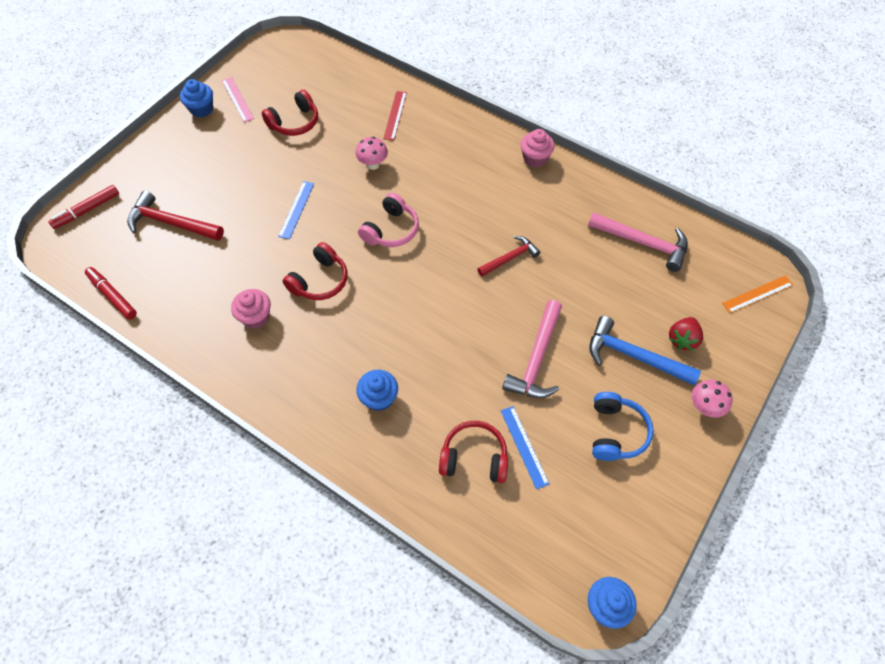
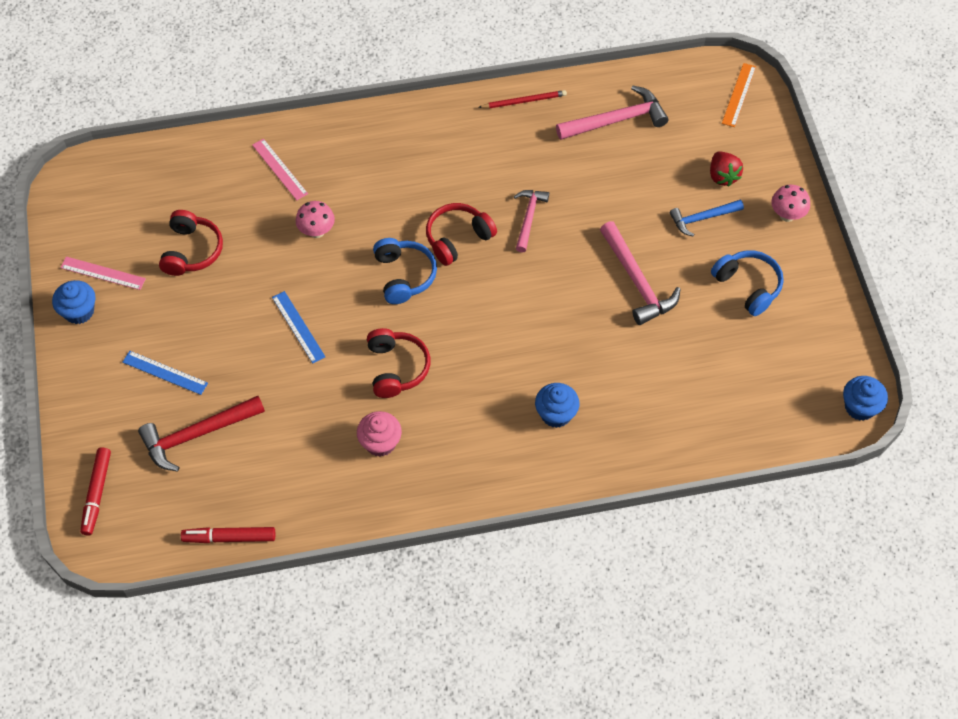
camera: 45 degrees left, 0 degrees up
pink headphones [358,193,419,247] -> blue headphones [373,238,437,304]
red ruler [383,91,407,140] -> pink ruler [252,139,308,200]
red headphones [439,421,508,483] -> red headphones moved to [426,203,497,266]
red hammer [477,236,540,276] -> pink hammer [514,190,549,253]
blue ruler [501,406,549,489] -> blue ruler moved to [122,351,208,395]
pink cupcake [520,129,555,168] -> none
blue hammer [589,316,701,385] -> blue hammer [669,200,744,237], size x0.64
none -> red pencil [478,90,567,109]

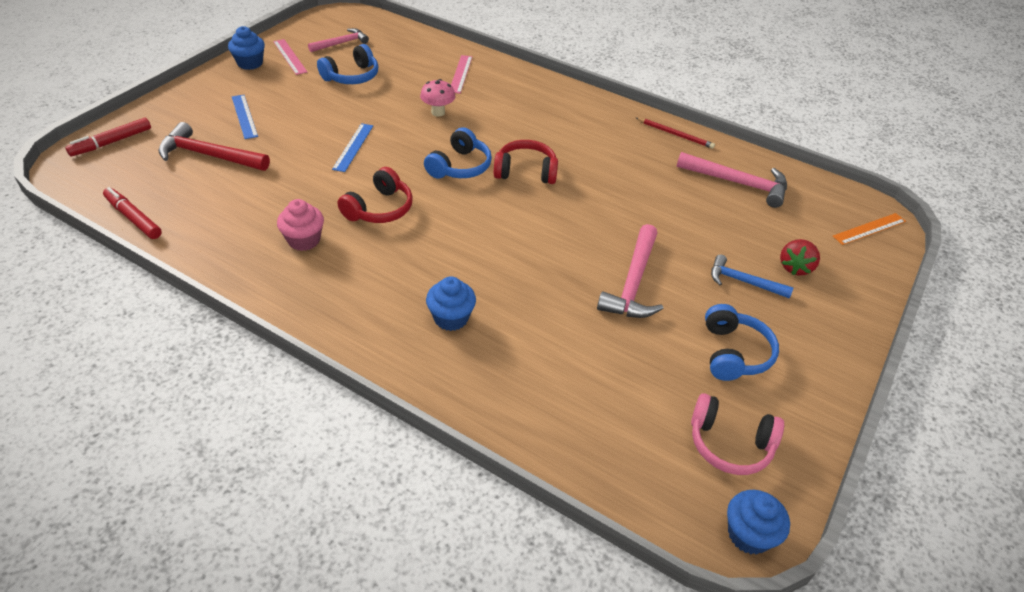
camera: 40 degrees right, 15 degrees down
red headphones [159,210,223,276] -> blue headphones [317,44,378,84]
pink hammer [514,190,549,253] -> pink hammer moved to [308,28,369,52]
pink mushroom [771,185,810,222] -> none
none -> pink headphones [691,393,784,475]

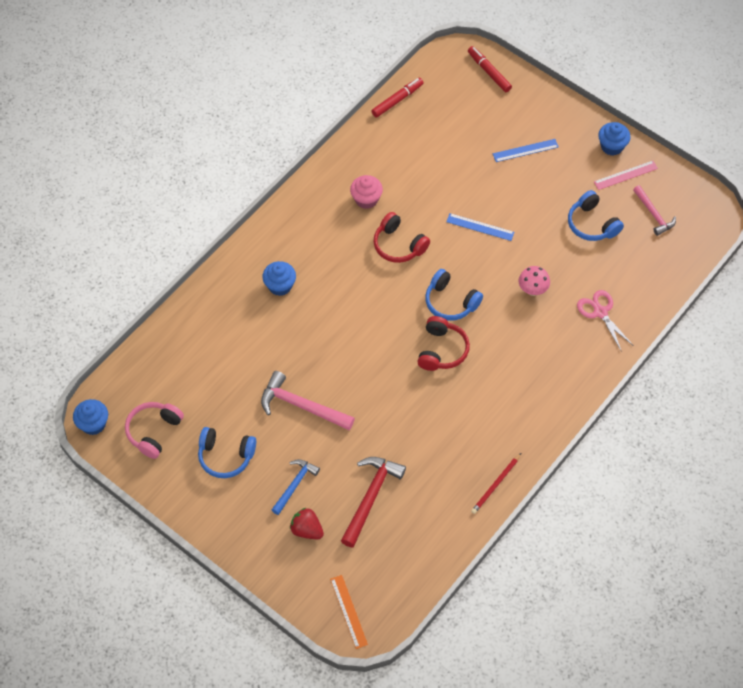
camera: 100 degrees right, 15 degrees up
red hammer [158,122,270,171] -> red hammer moved to [341,457,406,548]
pink ruler [451,55,472,94] -> pink scissors [577,290,634,352]
pink hammer [676,152,787,208] -> none

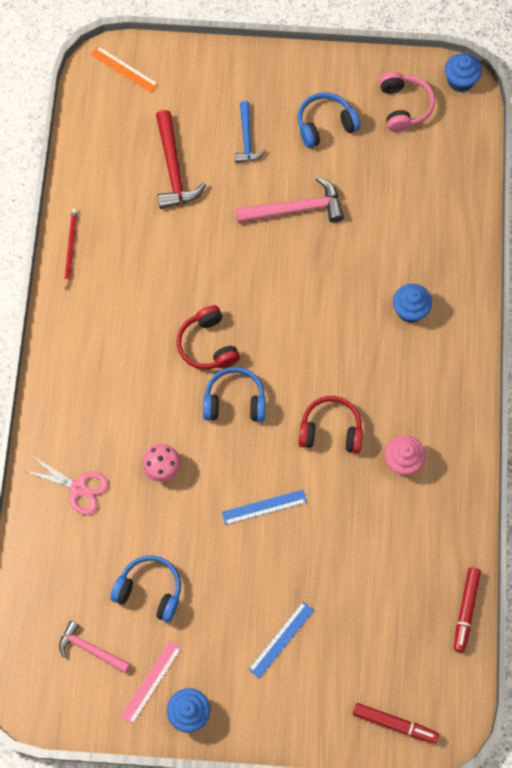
camera: 145 degrees right, 10 degrees up
red strawberry [290,508,324,539] -> none

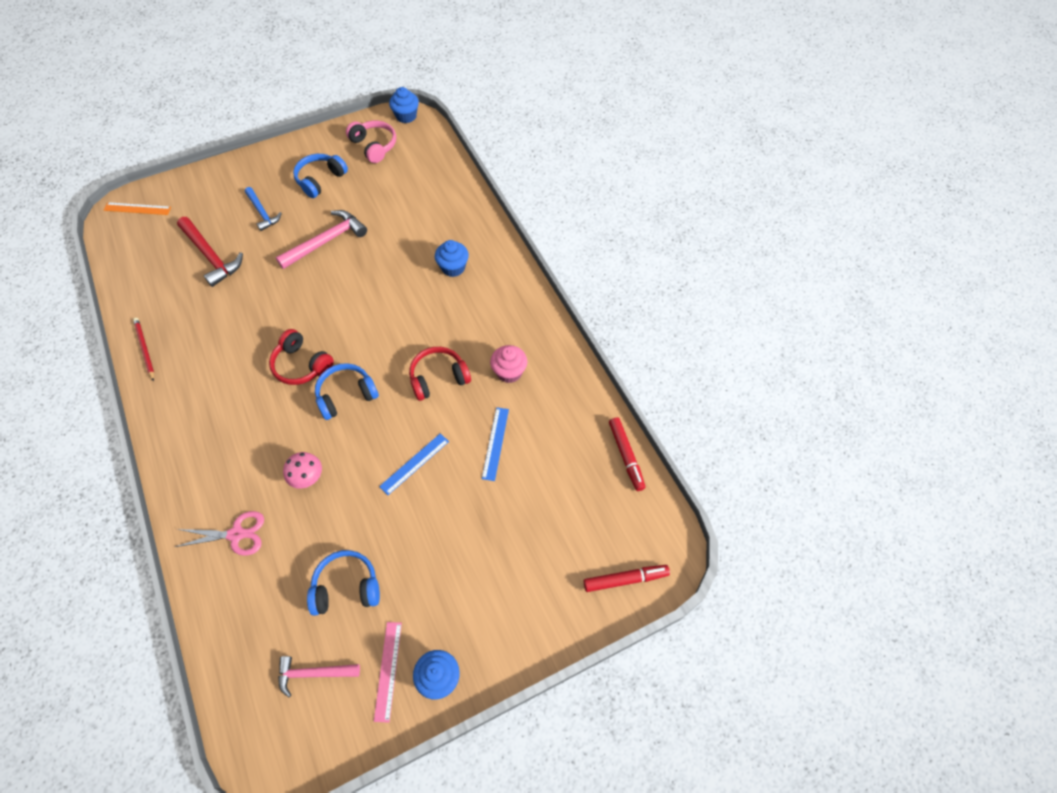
camera: 30 degrees left, 10 degrees down
blue ruler [248,601,314,679] -> blue ruler moved to [482,407,509,481]

